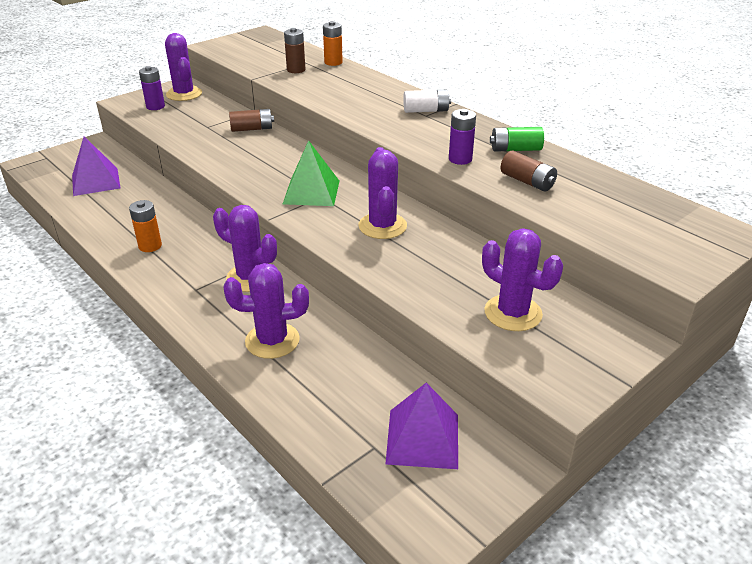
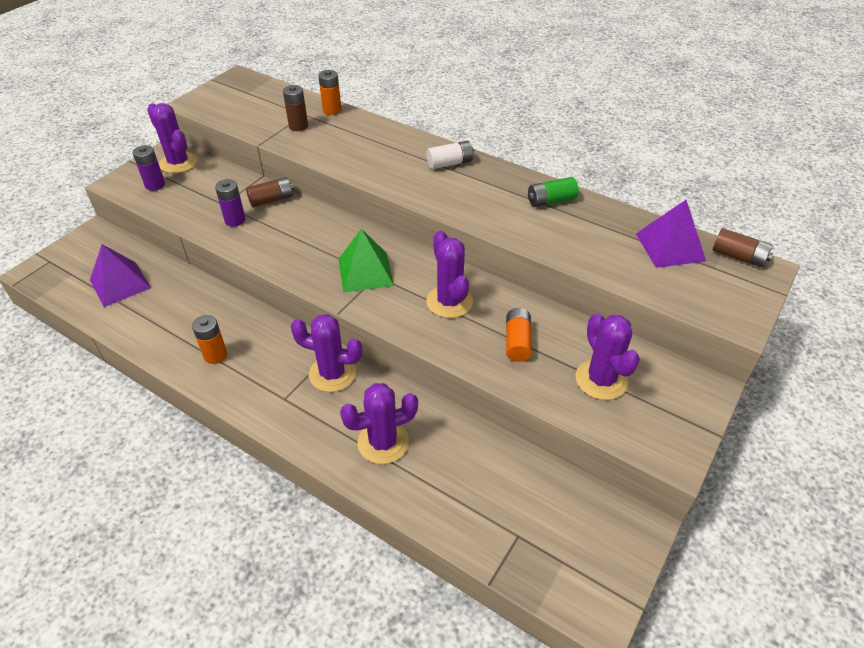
camera: 15 degrees left, 10 degrees up
purple pyramid [386,383,458,469] -> purple pyramid moved to [636,200,706,268]
purple battery [449,109,476,165] -> purple battery moved to [215,179,246,227]
purple cactus [482,228,563,331] -> purple cactus turned 45 degrees clockwise [576,313,640,400]
brown battery [501,151,557,192] -> brown battery moved to [713,228,773,267]
none -> orange battery [506,308,532,362]

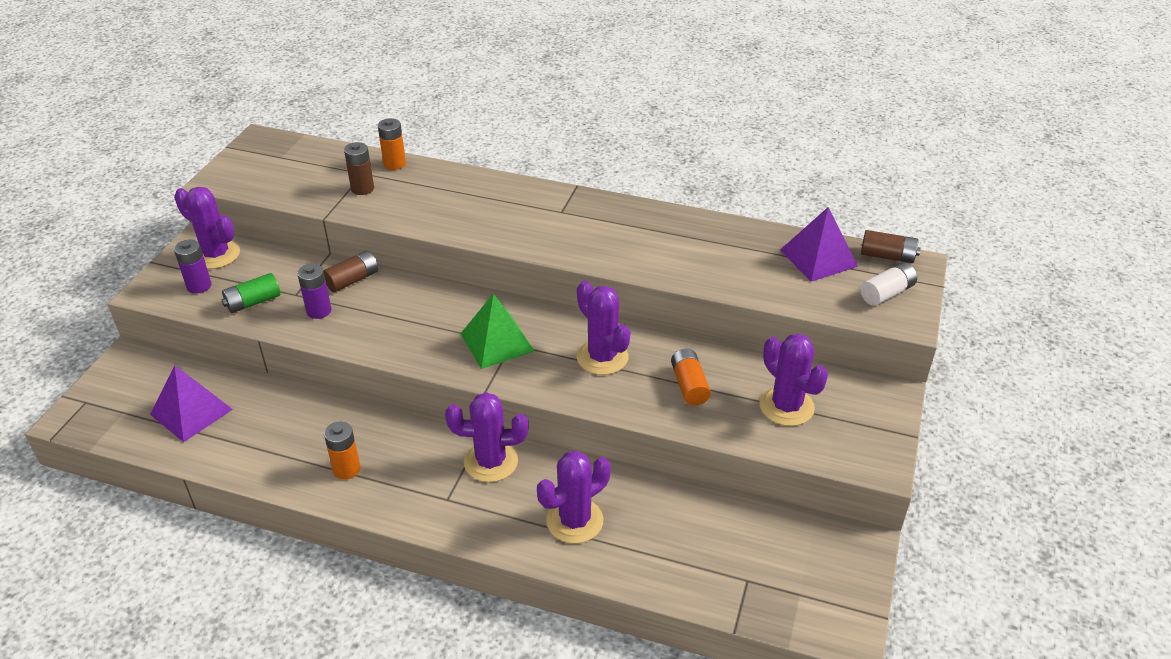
camera: 15 degrees left, 5 degrees down
white battery [427,141,474,169] -> white battery moved to [860,262,917,306]
green battery [528,177,579,207] -> green battery moved to [221,273,281,313]

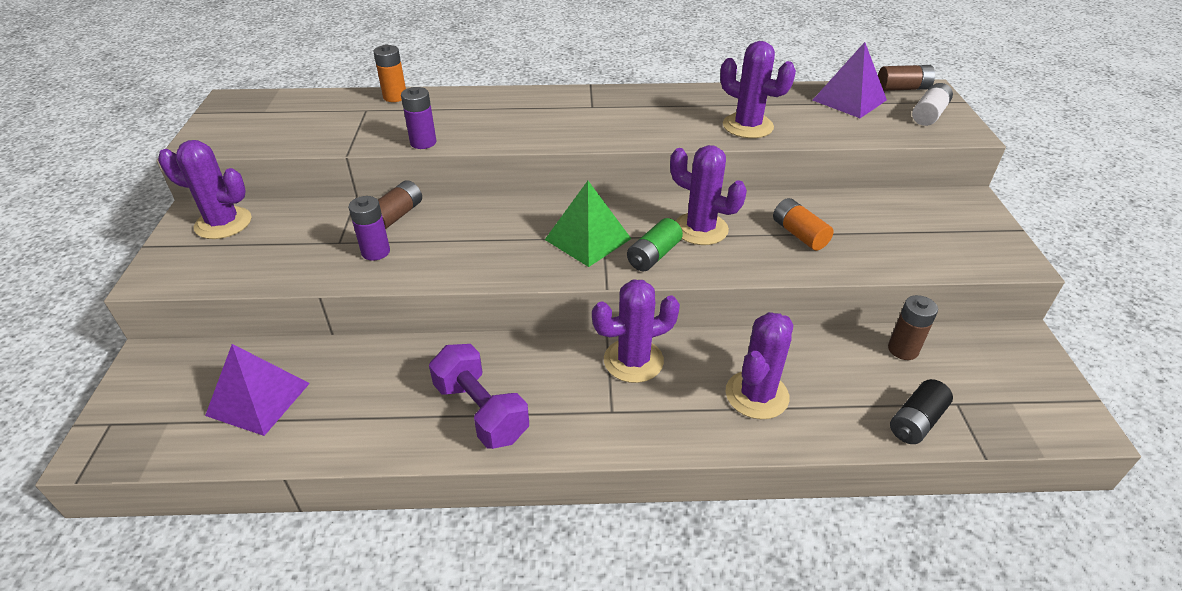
camera: 20 degrees left, 0 degrees up
purple battery [174,240,211,294] -> purple battery moved to [401,87,437,149]
green battery [221,273,281,313] -> green battery moved to [627,218,683,271]
orange battery [324,422,361,480] -> purple dumbbell [429,344,529,449]
brown battery [344,142,374,195] -> brown battery moved to [888,295,938,360]
purple cactus [759,334,828,426] -> purple cactus moved to [720,41,796,138]
none -> black battery [890,379,953,444]

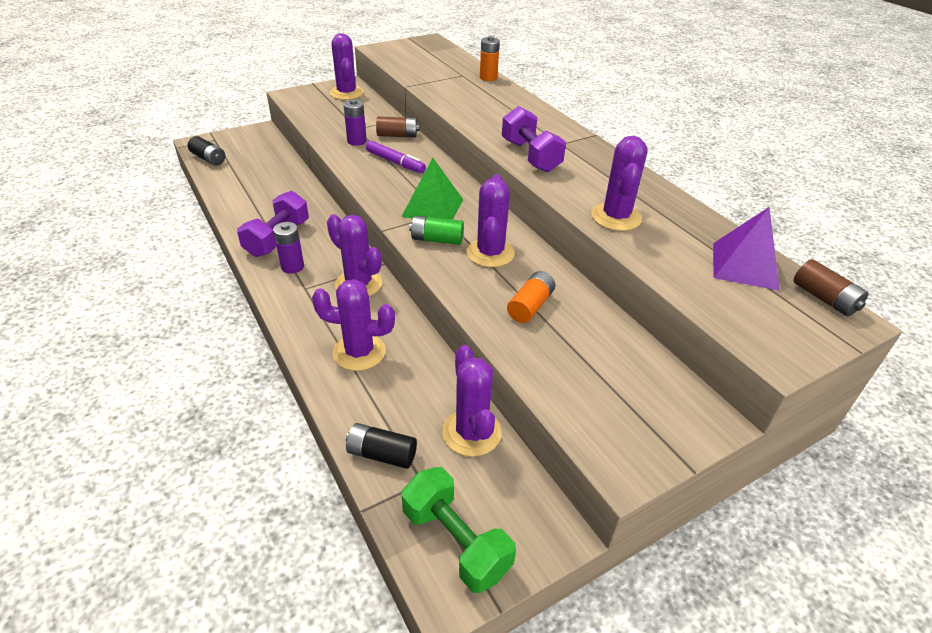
camera: 60 degrees right, 0 degrees up
purple pyramid [205,344,310,436] -> none
purple battery [401,87,437,149] -> purple battery moved to [273,222,304,274]
brown battery [888,295,938,360] -> purple cactus [442,345,502,457]
white battery [912,83,953,126] -> none
none -> black battery [188,136,225,166]
none -> purple marker [366,141,426,173]
none -> green dumbbell [402,467,516,593]
none -> purple dumbbell [502,106,566,172]

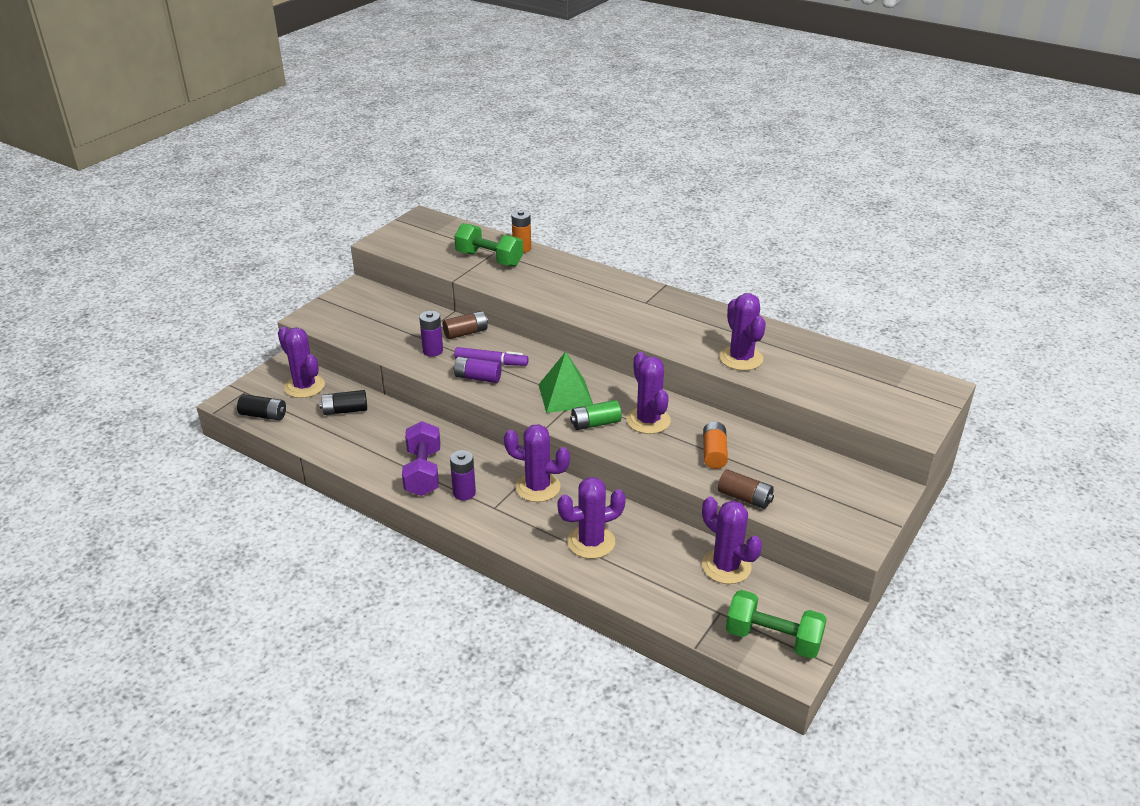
camera: 25 degrees left, 5 degrees down
purple cactus [330,33,364,100] -> purple cactus moved to [278,327,325,398]
black battery [346,423,417,469] -> black battery moved to [319,390,367,415]
purple dumbbell [502,106,566,172] -> none
purple pyramid [713,207,780,291] -> none
brown battery [794,259,869,316] -> brown battery moved to [718,469,774,509]
none -> purple battery [453,356,502,383]
none -> green dumbbell [454,223,523,267]

